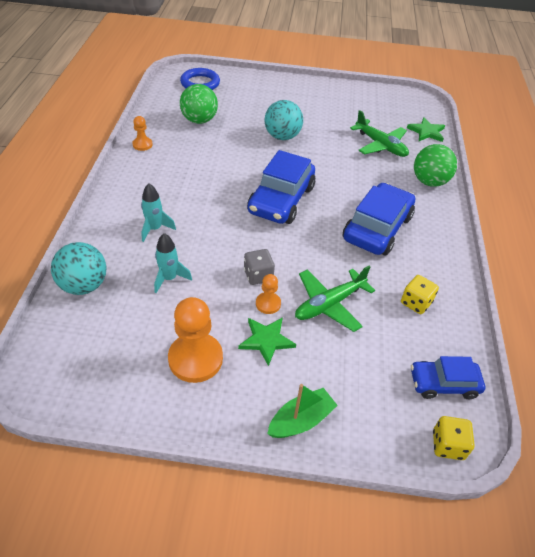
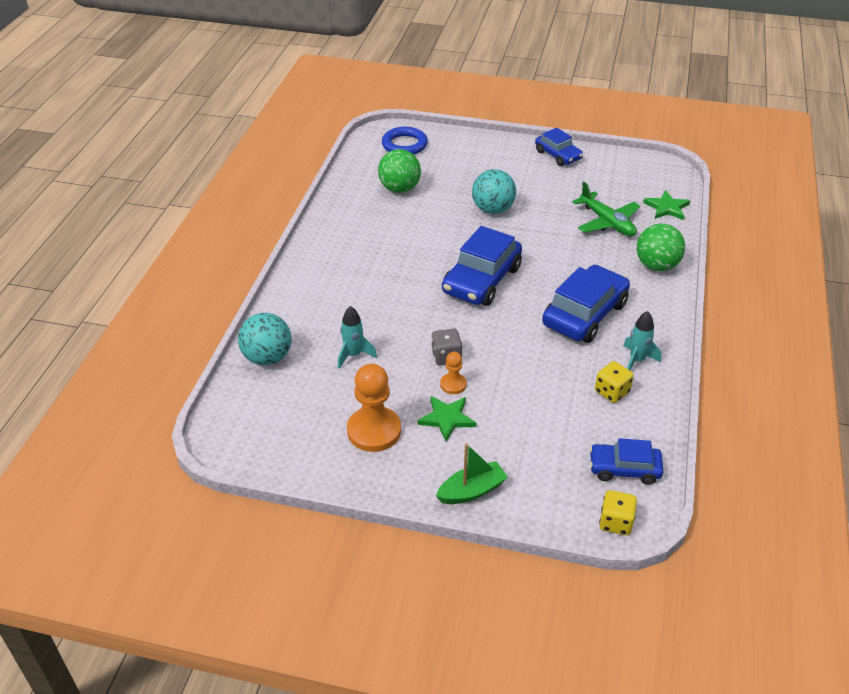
camera: 10 degrees right, 5 degrees down
orange pawn [132,116,153,151] -> none
turquoise rocket [141,183,176,242] -> turquoise rocket moved to [623,311,661,370]
green plane [295,266,375,332] -> none
none -> blue car [535,128,583,166]

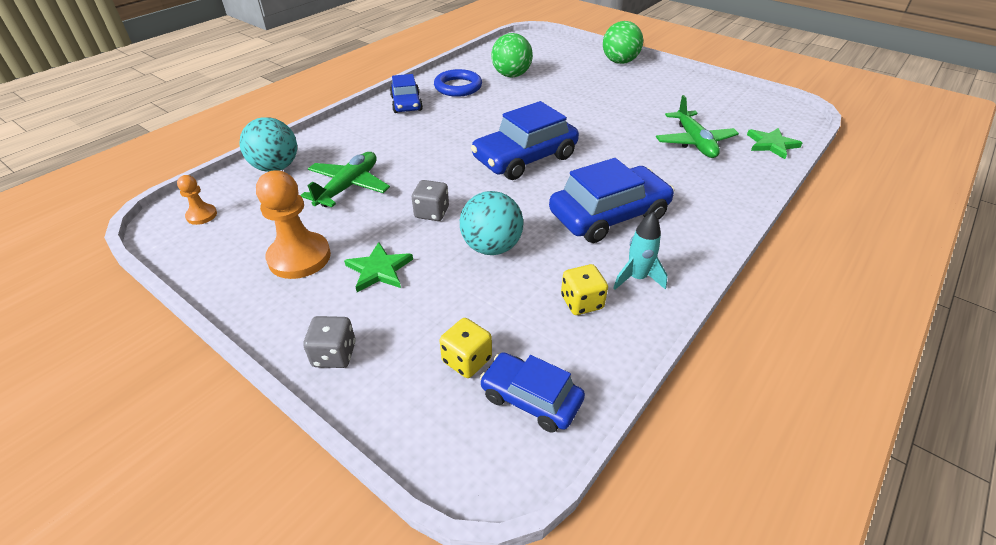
camera: 25 degrees right, 0 degrees up
turquoise rocket [338,306,377,369] -> green plane [301,152,390,207]
blue ring [382,127,428,155] -> blue ring moved to [434,69,482,97]
green boat [436,443,508,504] -> grey dice [303,316,355,368]
orange pawn [440,351,467,394] -> orange pawn moved to [177,175,217,225]
turquoise ball [472,169,516,214] -> turquoise ball moved to [460,191,524,255]
blue car [535,128,583,166] -> blue car moved to [390,74,423,113]
yellow dice [599,490,637,535] -> yellow dice moved to [439,318,492,378]
green ball [637,224,685,271] -> green ball moved to [603,21,643,64]

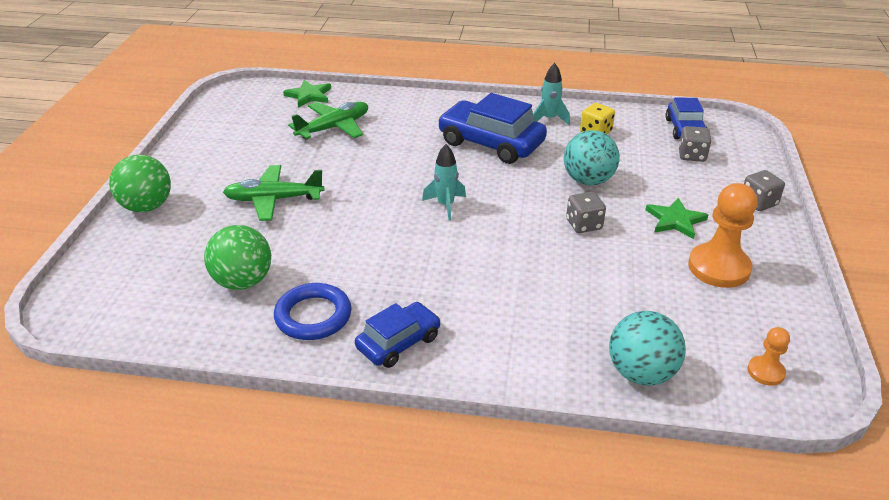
camera: 120 degrees left, 5 degrees down
green plane [301,152,390,207] -> green plane moved to [223,165,324,221]
yellow dice [439,318,492,378] -> grey dice [679,126,711,162]
blue car [471,101,579,180] -> turquoise rocket [422,144,466,221]

